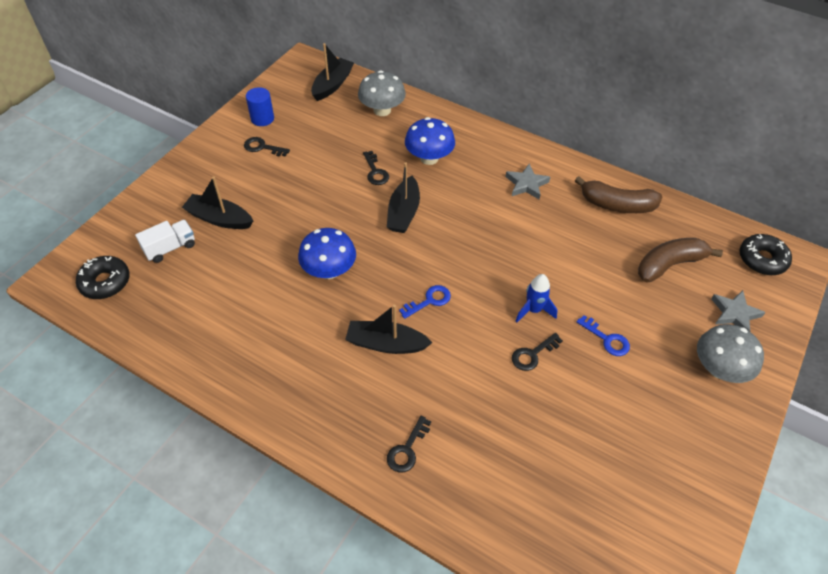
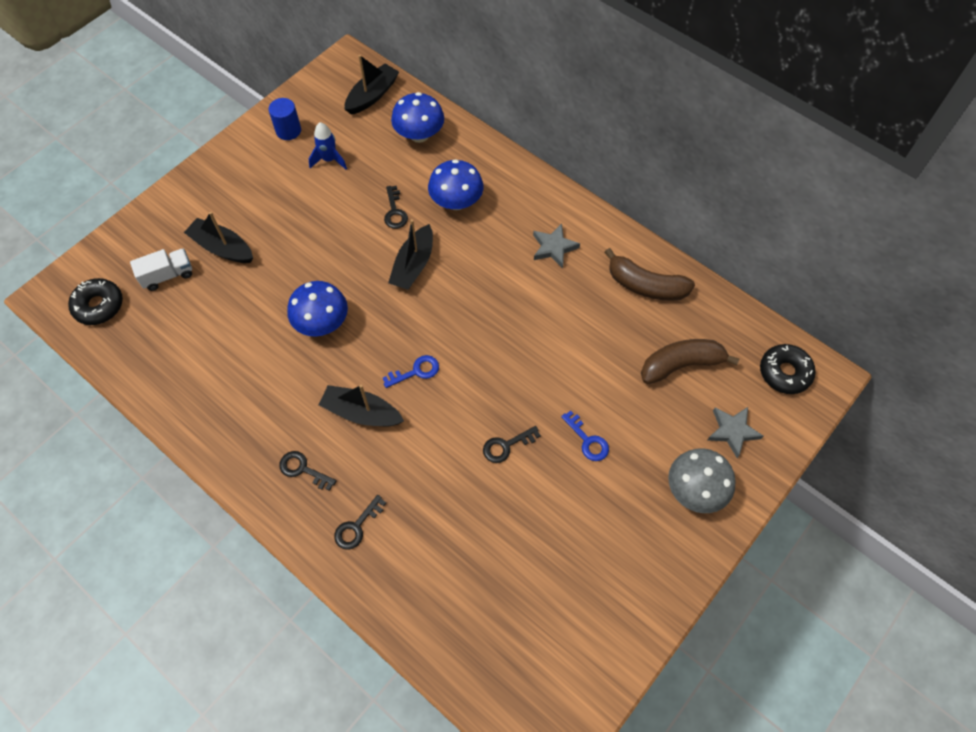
camera: 10 degrees right, 10 degrees up
black key [244,137,290,157] -> black key moved to [280,451,337,491]
grey mushroom [358,70,406,116] -> blue mushroom [391,92,444,143]
blue rocket [516,274,557,322] -> blue rocket moved to [309,122,347,170]

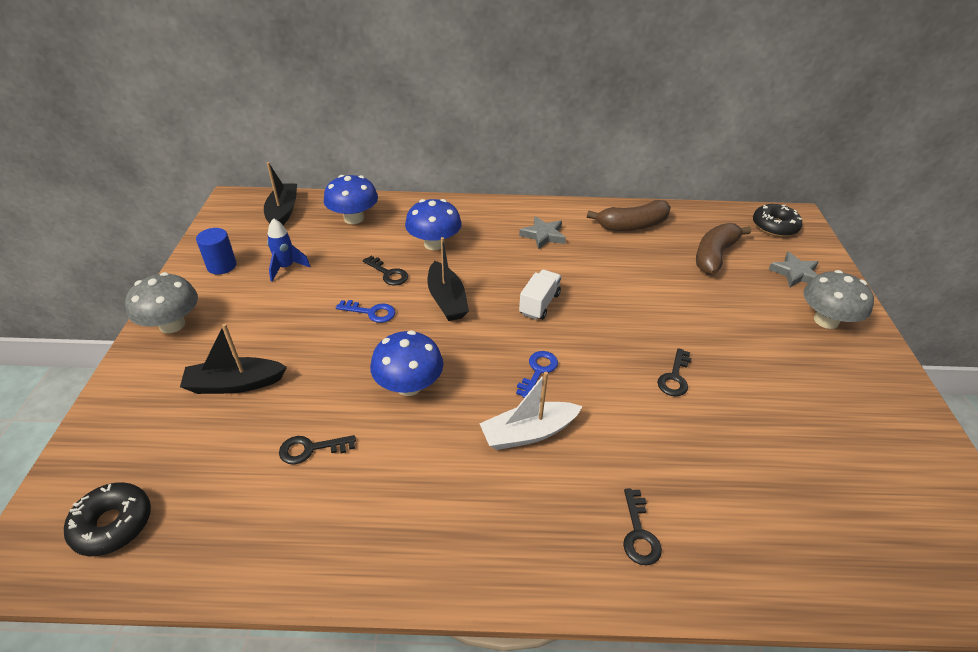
camera: 40 degrees left, 20 degrees down
white truck [130,248,192,291] -> white truck moved to [519,270,561,320]
black key [280,451,337,491] -> black key moved to [279,435,356,464]
black boat [319,384,404,426] -> white boat [479,372,583,450]
blue key [561,410,609,461] -> blue key moved to [336,300,395,323]
none -> grey mushroom [125,272,198,333]

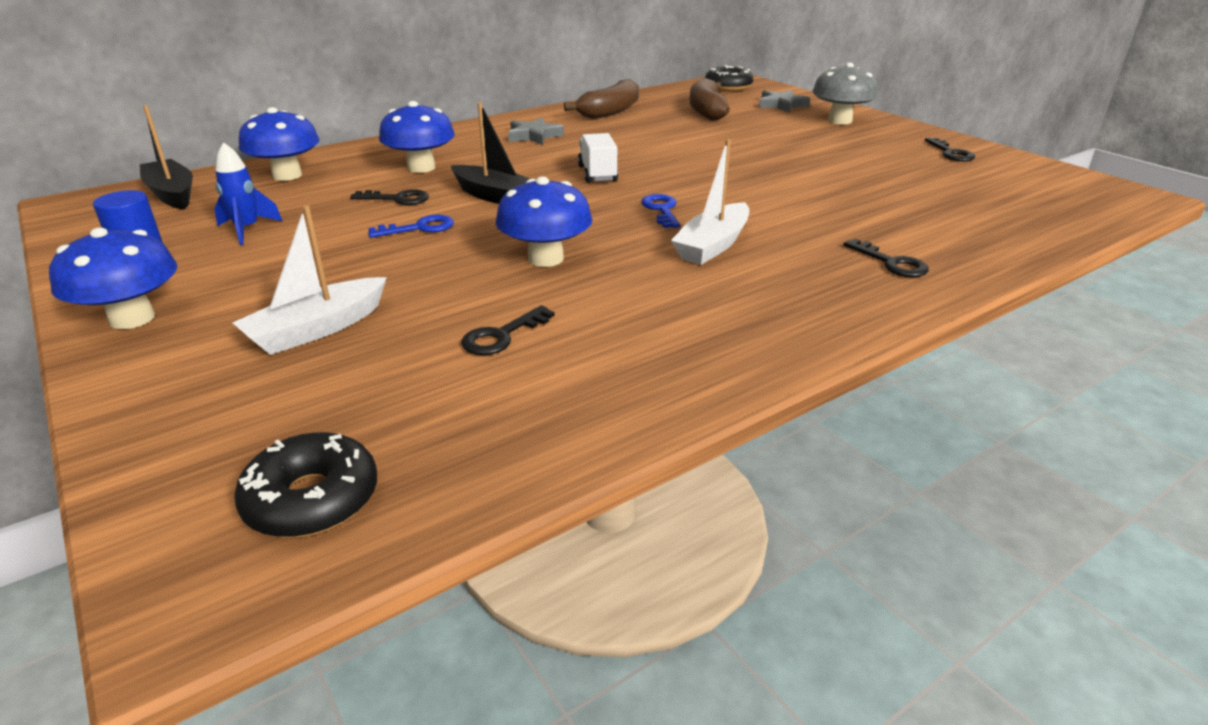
camera: 35 degrees left, 10 degrees down
grey mushroom [125,272,198,333] -> blue mushroom [49,227,177,329]
black boat [180,324,287,394] -> white boat [233,205,387,355]
black key [657,348,691,397] -> black key moved to [925,138,975,162]

